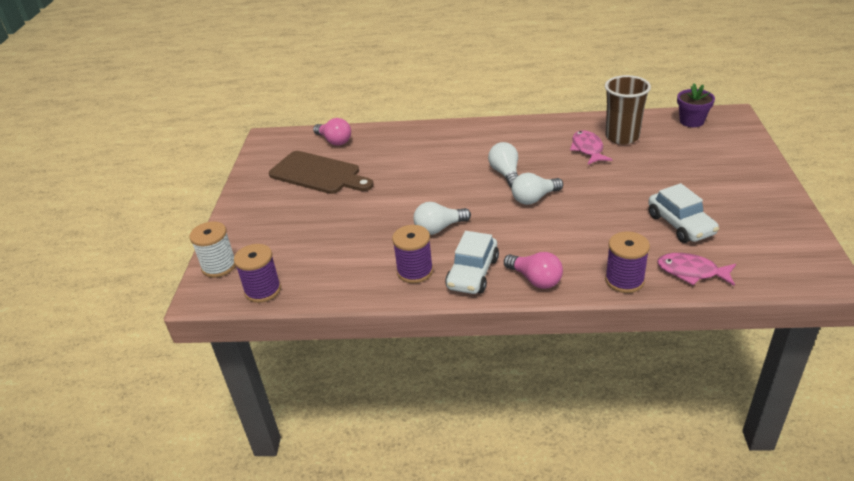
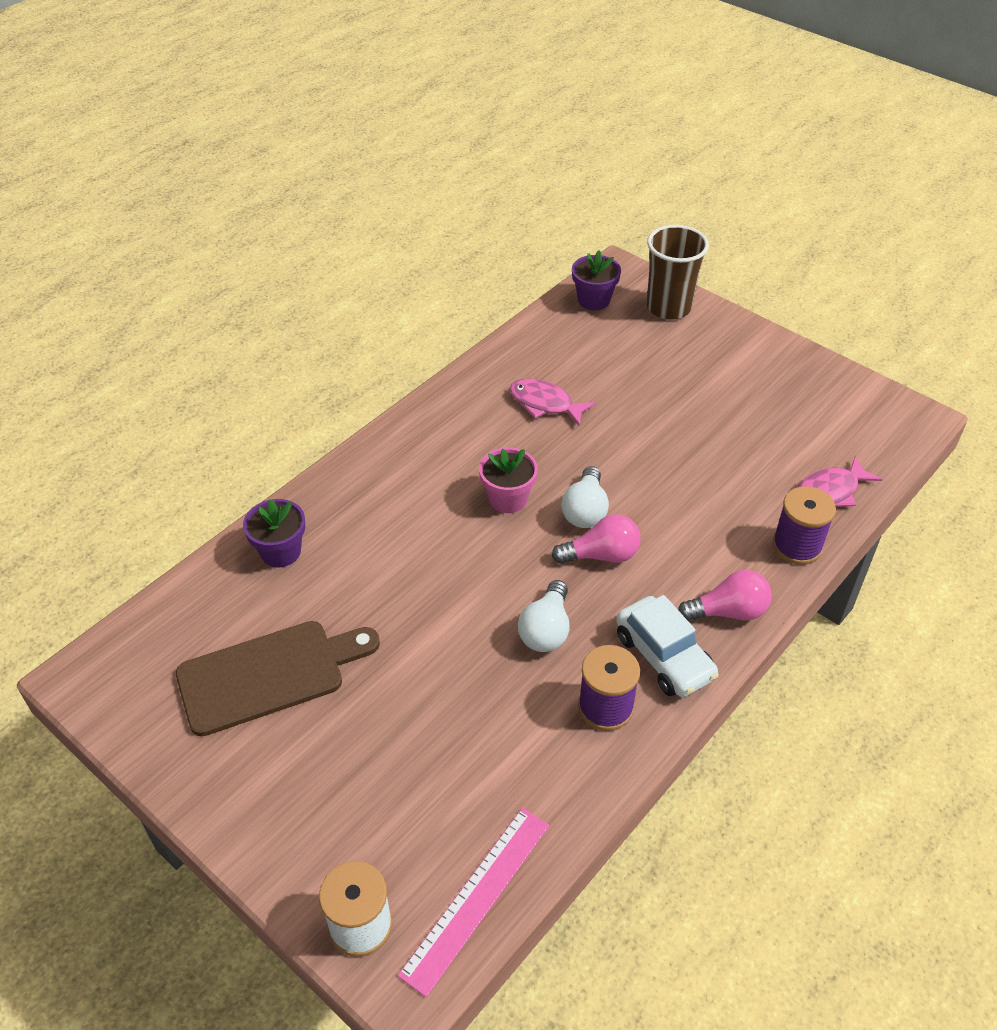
camera: 55 degrees left, 10 degrees up
purple spool [234,244,281,303] -> pink ruler [398,808,550,997]
pink light bulb [313,118,351,146] -> pink light bulb moved to [552,514,641,564]
white light bulb [488,142,518,188] -> pink flower pot [479,447,538,513]
brown cup [605,75,651,144] -> brown cup moved to [647,225,709,320]
white car [648,183,719,243] -> none
none -> purple flower pot [243,499,305,567]

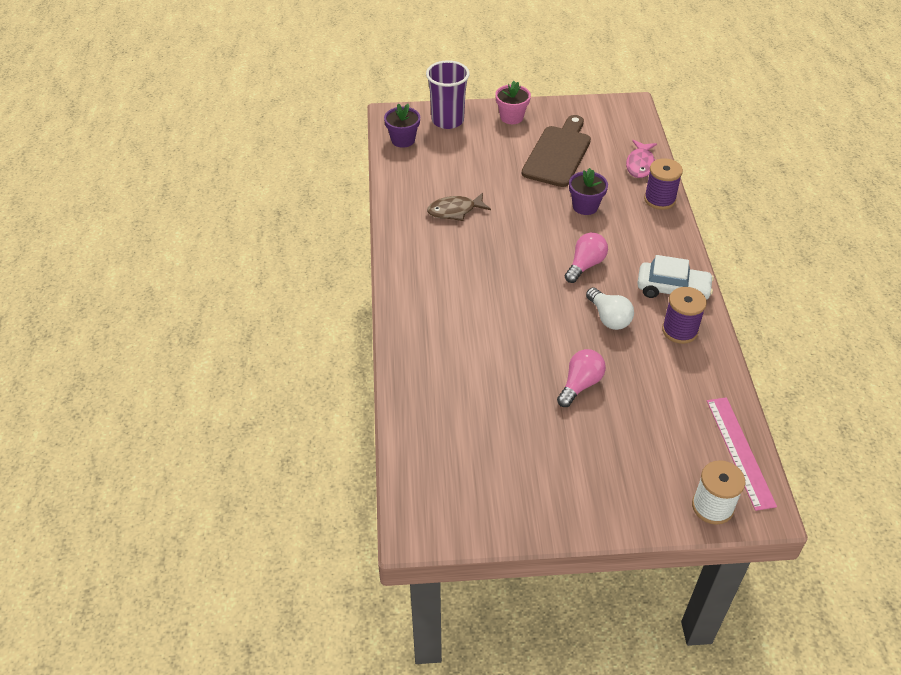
camera: 45 degrees left, 0 degrees up
brown cutting board [176,621,380,736] -> brown cutting board moved to [522,115,591,187]
purple flower pot [243,499,305,567] -> purple flower pot moved to [569,168,608,215]
pink flower pot [479,447,538,513] -> pink flower pot moved to [495,81,531,124]
pink fish [510,379,596,426] -> brown fish [427,193,491,221]
white light bulb [561,466,609,528] -> none
brown cup [647,225,709,320] -> purple cup [426,60,470,129]
pink light bulb [678,570,772,621] -> pink light bulb moved to [557,349,606,407]

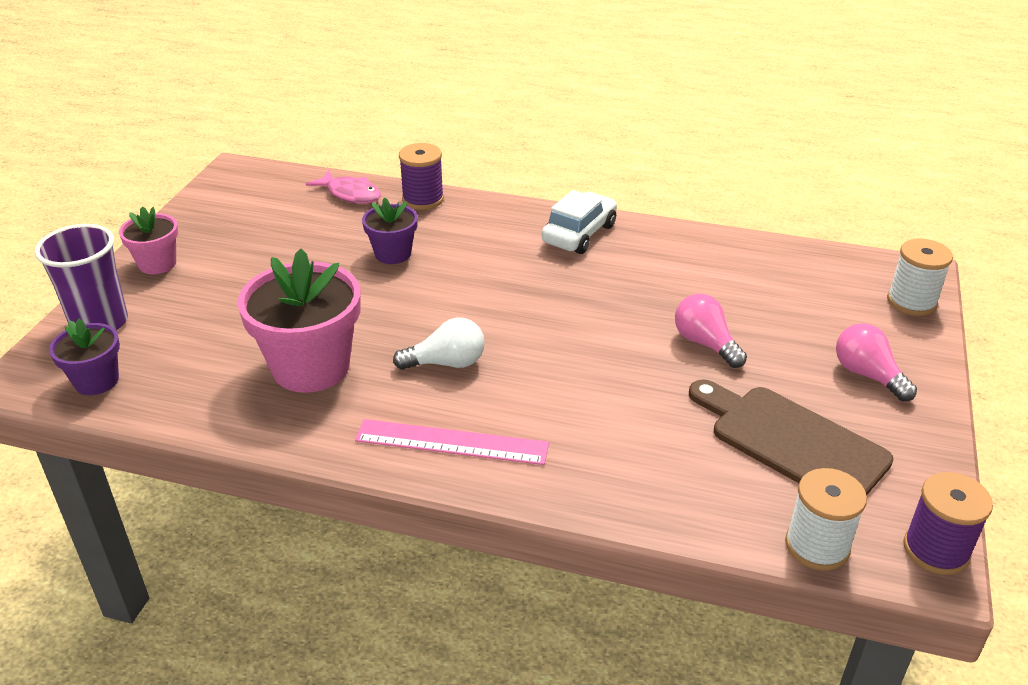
camera: 70 degrees left, 10 degrees down
brown fish [427,193,491,221] -> pink flower pot [237,248,361,393]
brown cutting board [522,115,591,187] -> brown cutting board moved to [689,379,894,496]
pink light bulb [565,233,608,283] -> pink light bulb moved to [836,323,917,401]
white light bulb [586,287,634,330] -> white light bulb moved to [393,317,485,370]
purple spool [662,287,707,344] -> purple spool moved to [904,472,993,575]
pink ruler [707,397,777,511] -> pink ruler moved to [355,419,549,465]
none -> white spool [785,468,867,571]

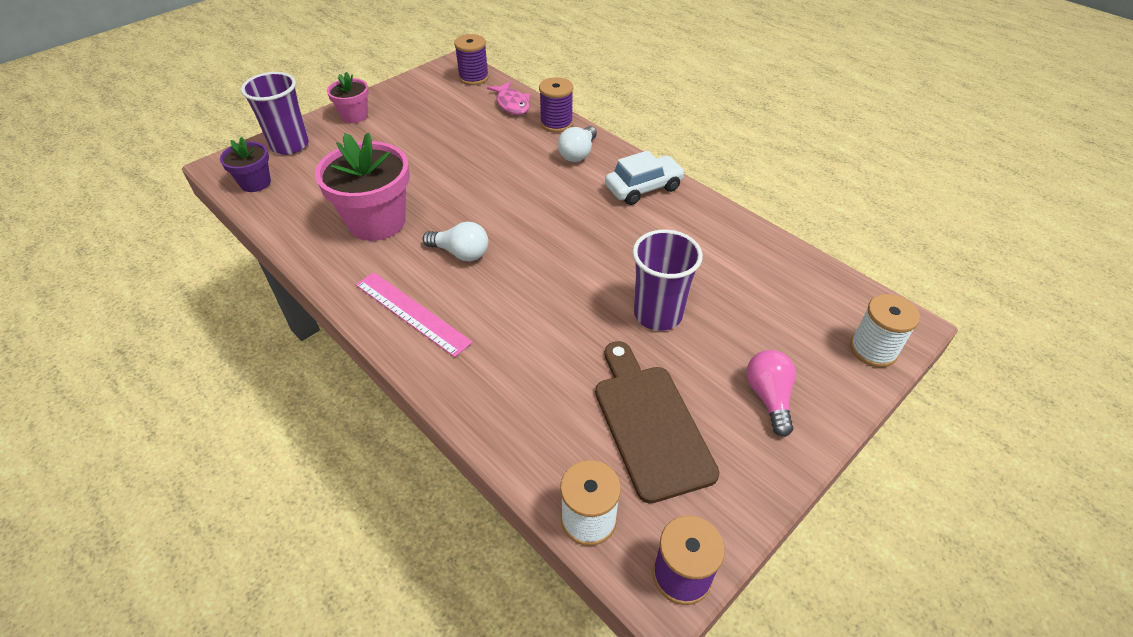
camera: 30 degrees right, 10 degrees up
purple flower pot [362,198,418,264] -> none
pink light bulb [675,294,747,368] -> purple cup [632,230,703,331]
none -> purple spool [454,34,489,85]
none -> white light bulb [558,126,597,162]

